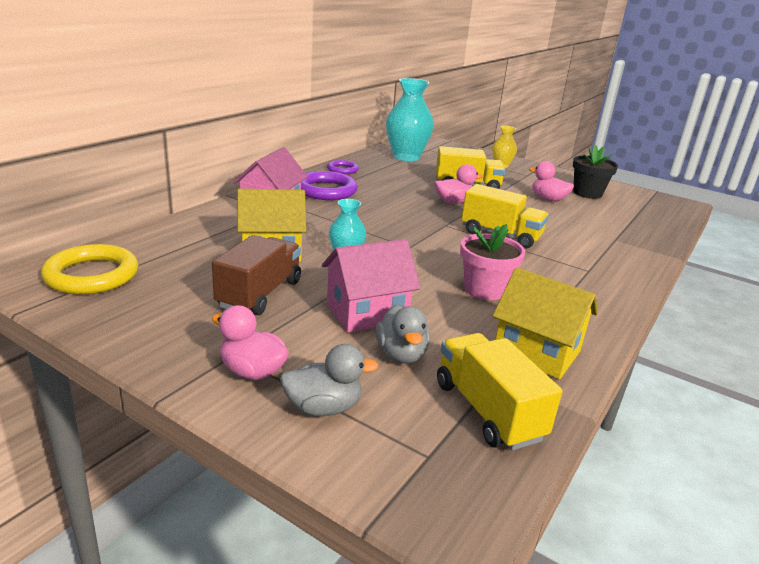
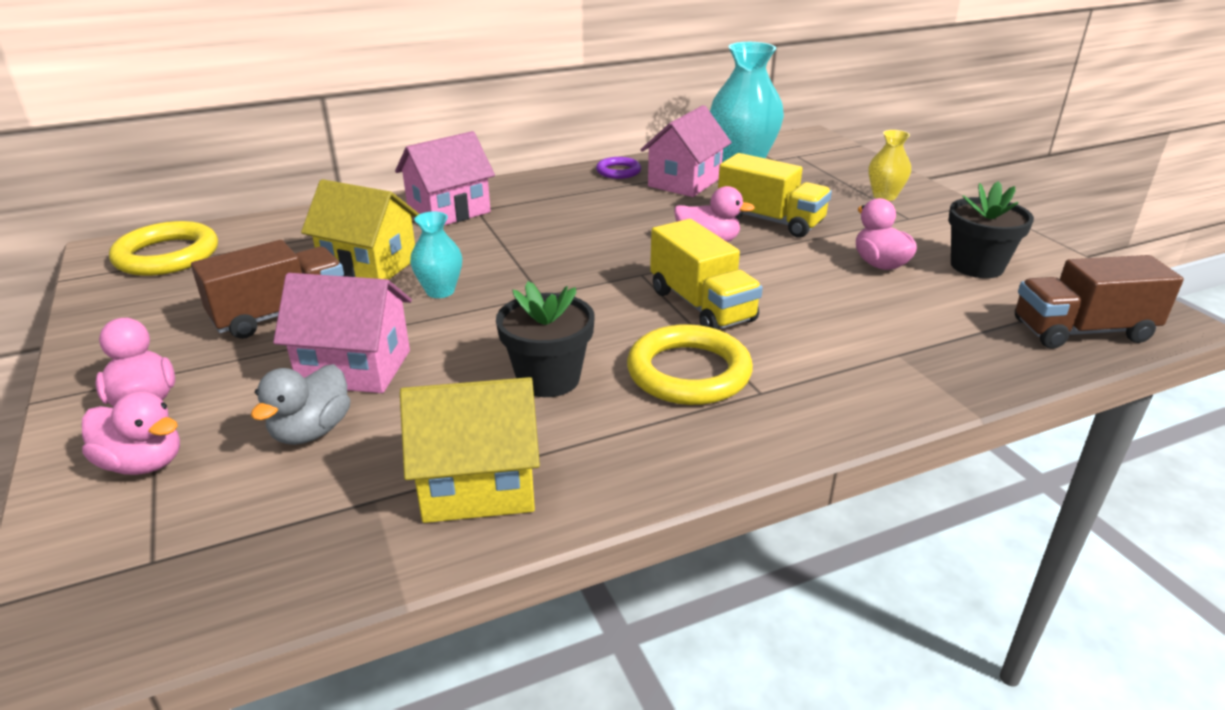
camera: 35 degrees right, 5 degrees up
grey duck [280,344,378,416] -> pink duck [82,391,180,475]
purple ring [301,171,357,200] -> none
yellow truck [437,333,562,450] -> none
pink flower pot [460,224,525,300] -> black flower pot [496,281,595,397]
yellow house [493,267,598,379] -> yellow house turned 75 degrees counterclockwise [400,377,540,523]
none -> yellow ring [627,324,753,405]
none -> pink house [641,105,732,197]
none -> brown truck [1015,255,1184,349]

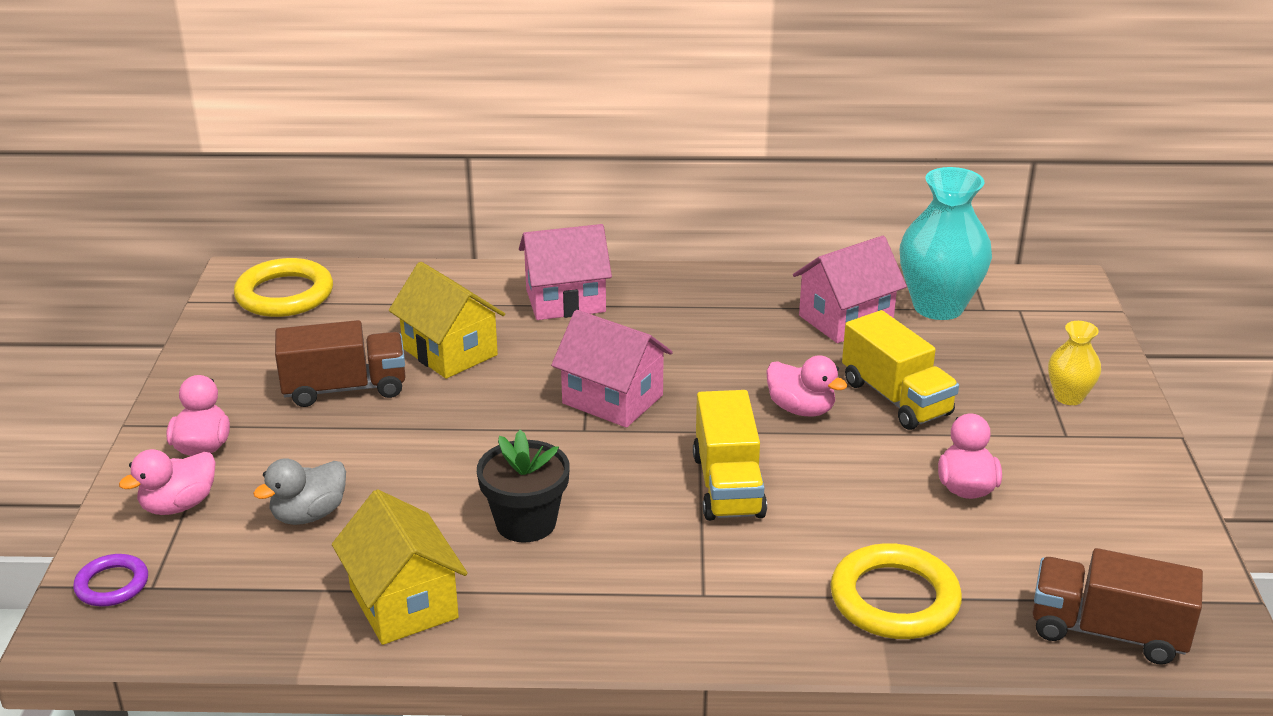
camera: 25 degrees right, 0 degrees up
pink duck [82,391,180,475] -> pink duck turned 90 degrees clockwise [119,449,216,515]
pink house [273,273,412,393] -> pink house moved to [551,310,673,428]
yellow house [400,377,540,523] -> yellow house turned 45 degrees clockwise [332,489,468,645]
turquoise vase [410,212,462,298] -> none
purple ring [596,157,641,179] -> purple ring moved to [73,554,148,607]
yellow ring [627,324,753,405] -> yellow ring moved to [830,543,962,639]
black flower pot [948,181,1034,278] -> none

